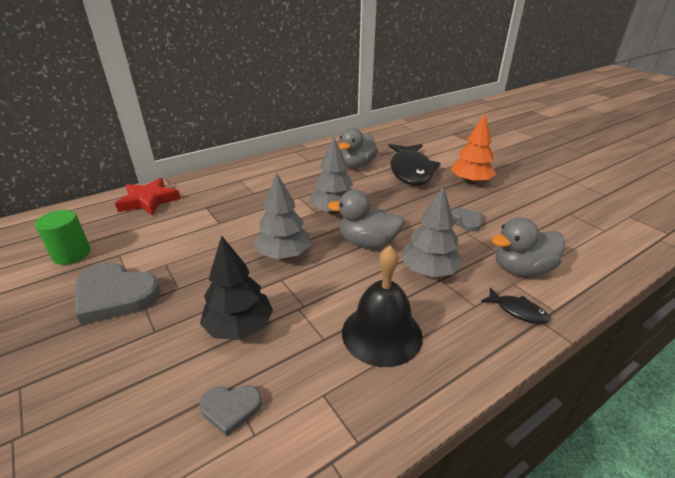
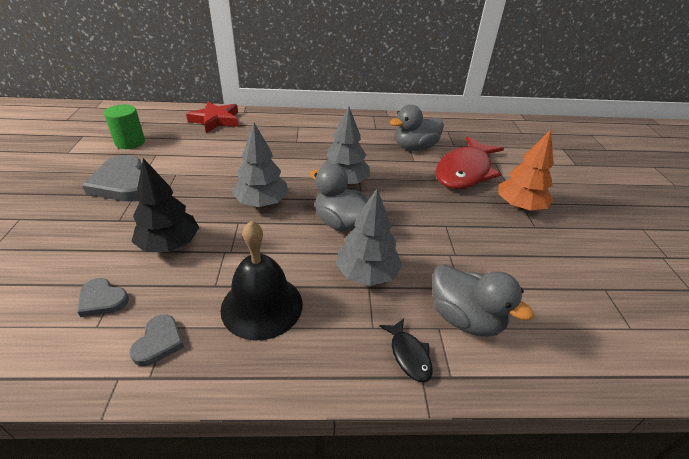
camera: 30 degrees right, 5 degrees up
black fish [388,144,441,185] -> red fish [436,136,504,189]
grey heart [451,208,483,232] -> grey heart moved to [130,314,184,366]
grey duck [492,217,565,276] -> grey duck turned 150 degrees counterclockwise [432,264,534,337]

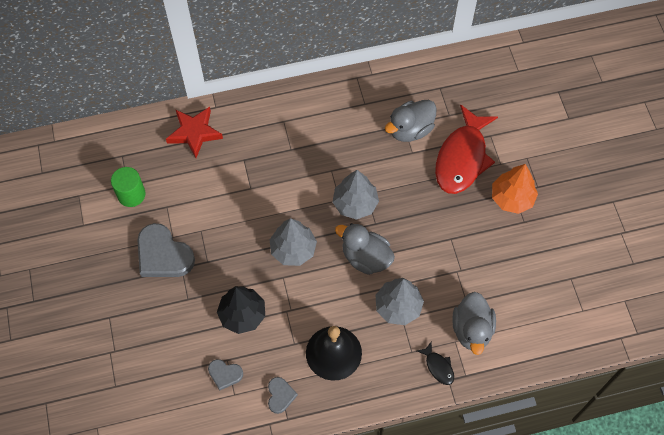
camera: 10 degrees left, 25 degrees up
grey duck [432,264,534,337] -> grey duck turned 60 degrees clockwise [452,292,496,355]

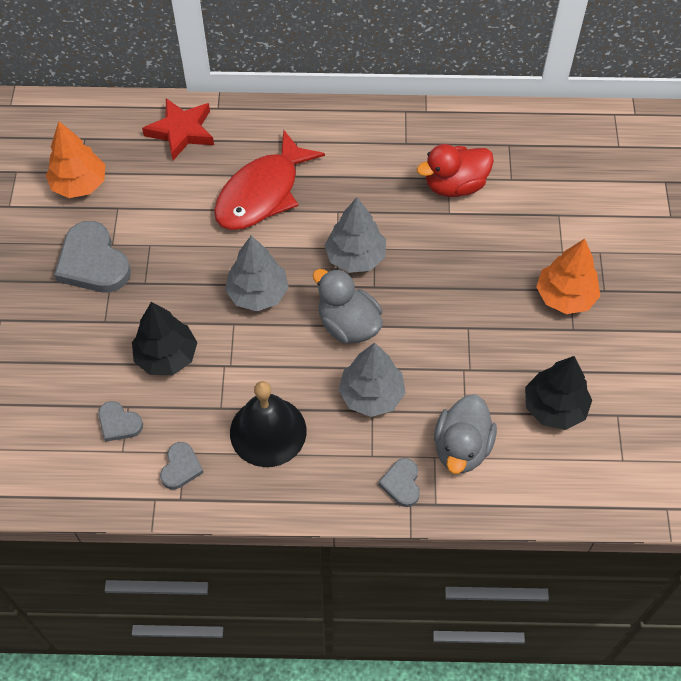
camera: 15 degrees right, 5 degrees down
green cylinder [111,167,146,207] -> orange tree [46,121,105,198]
grey duck [385,100,437,142] -> red duck [417,144,494,197]
black fish [417,342,454,385] -> grey heart [378,458,420,507]
red fish [435,104,498,194] -> red fish moved to [214,130,325,230]
none -> black tree [525,356,592,430]

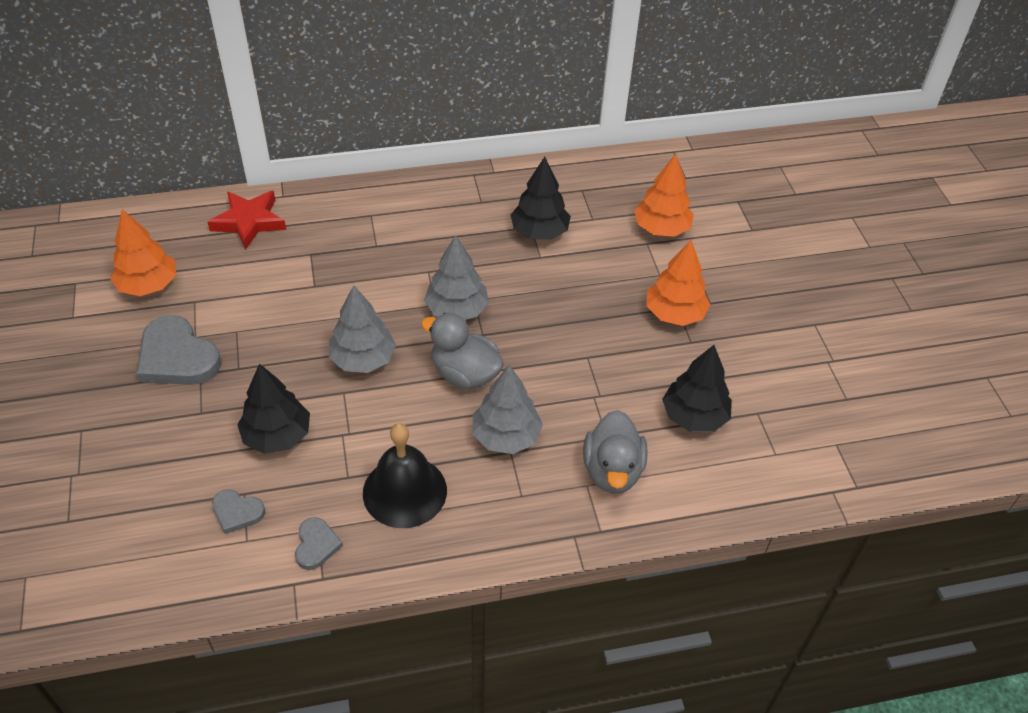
camera: 15 degrees left, 10 degrees down
red fish [214,130,325,230] -> none
grey heart [378,458,420,507] -> none
red duck [417,144,494,197] -> black tree [511,157,571,240]
none -> orange tree [634,154,694,237]

